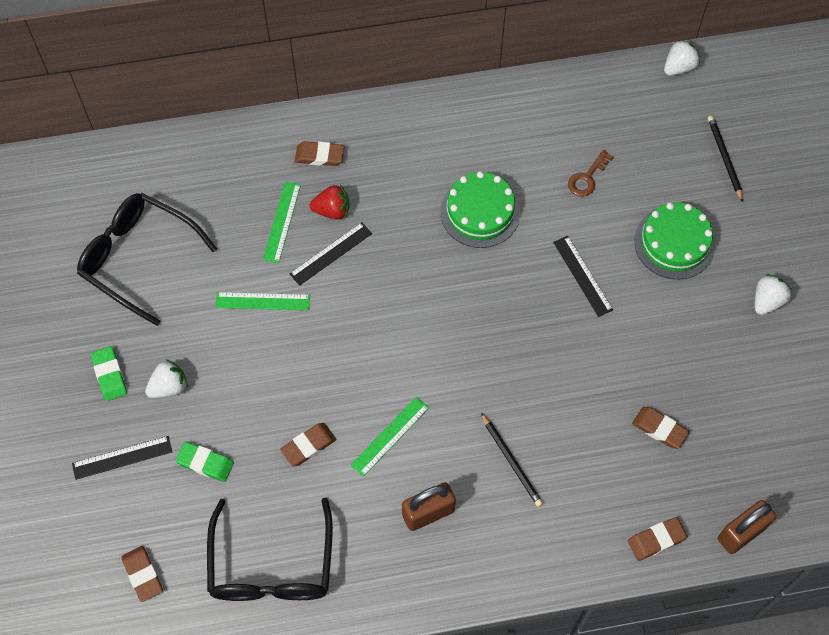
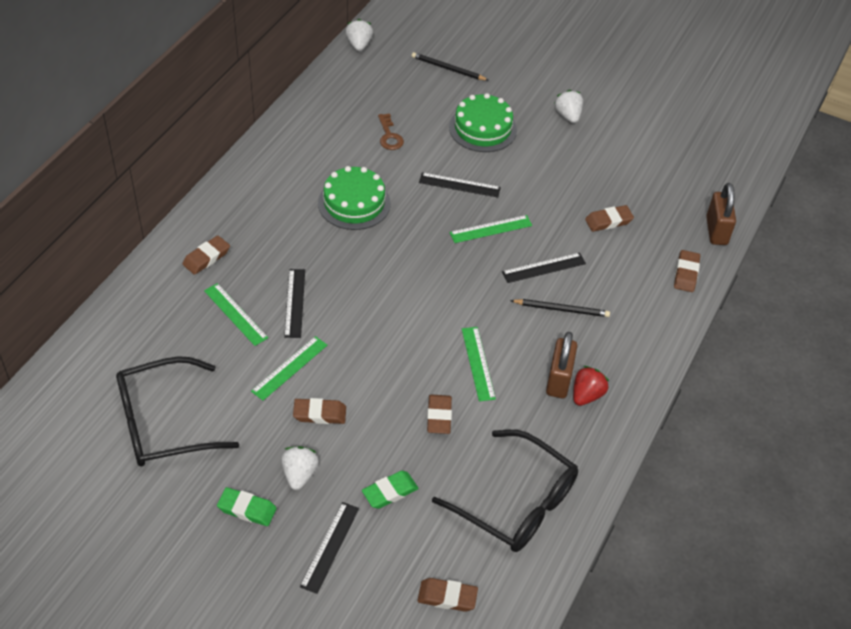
camera: 55 degrees left, 15 degrees down
red strawberry [310,185,350,219] -> red strawberry moved to [573,366,609,406]
none -> brown eraser [293,398,346,424]
none -> green ruler [450,215,532,243]
none -> black ruler [502,253,586,283]

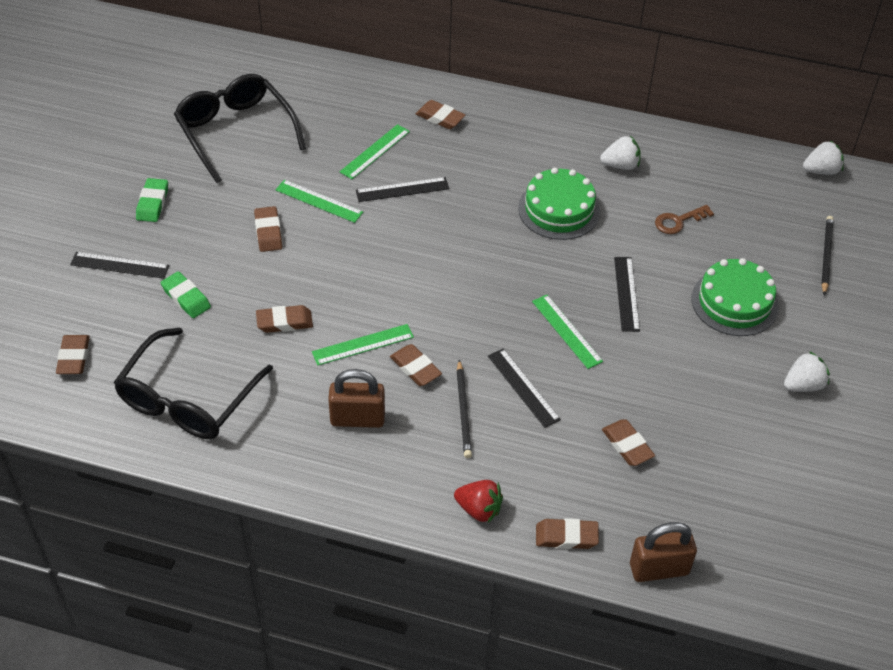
camera: 80 degrees right, 0 degrees up
white strawberry [281,446,319,490] -> white strawberry moved to [600,135,641,170]
red strawberry [573,366,609,406] -> red strawberry moved to [454,480,503,523]
none -> brown eraser [390,344,442,386]

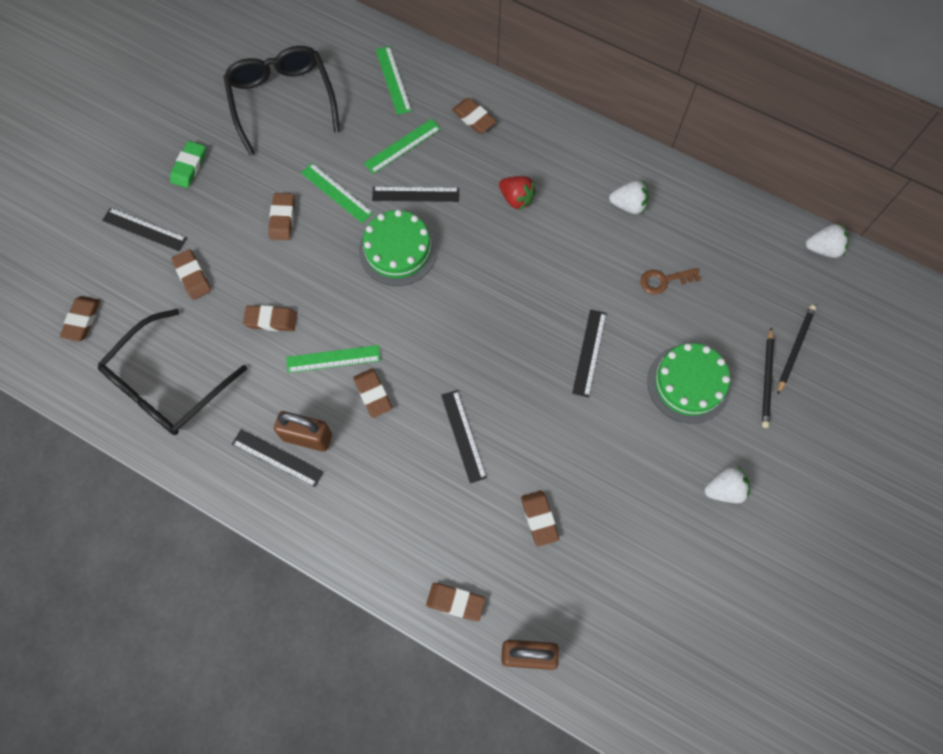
camera: 15 degrees right, 20 degrees up
green eraser [161,271,211,318] -> brown eraser [171,249,211,300]
red strawberry [454,480,503,523] -> red strawberry moved to [499,176,536,210]
black pencil [457,360,472,458] -> black pencil moved to [762,328,774,428]
green cake [518,167,600,240] -> green cake moved to [359,210,437,286]
green ruler [532,295,603,369] -> green ruler moved to [376,46,412,115]
none -> black ruler [232,429,324,487]

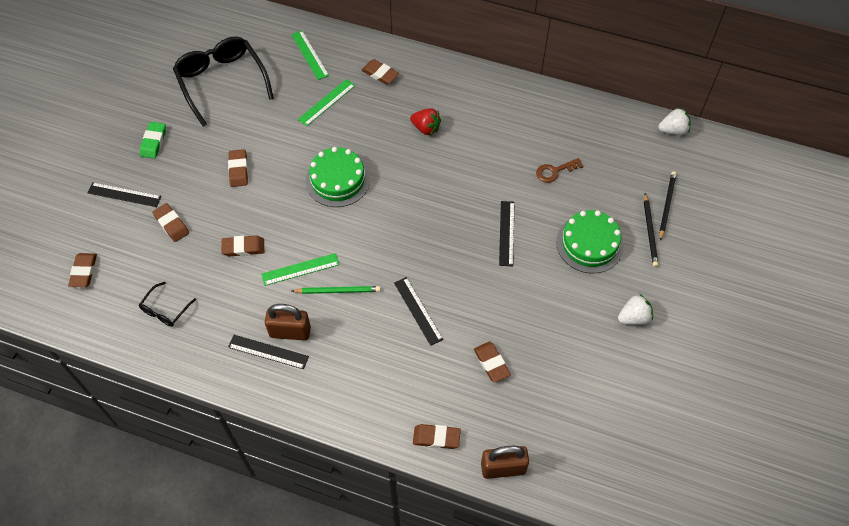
camera: 10 degrees left, 10 degrees down
black glasses [98,309,247,435] -> black glasses [139,282,196,327], size x0.47
green ruler [301,163,373,223] -> none
brown eraser [353,368,392,418] -> green pencil [292,286,381,294]
black ruler [372,187,459,202] -> none
white strawberry [609,180,649,214] -> none

